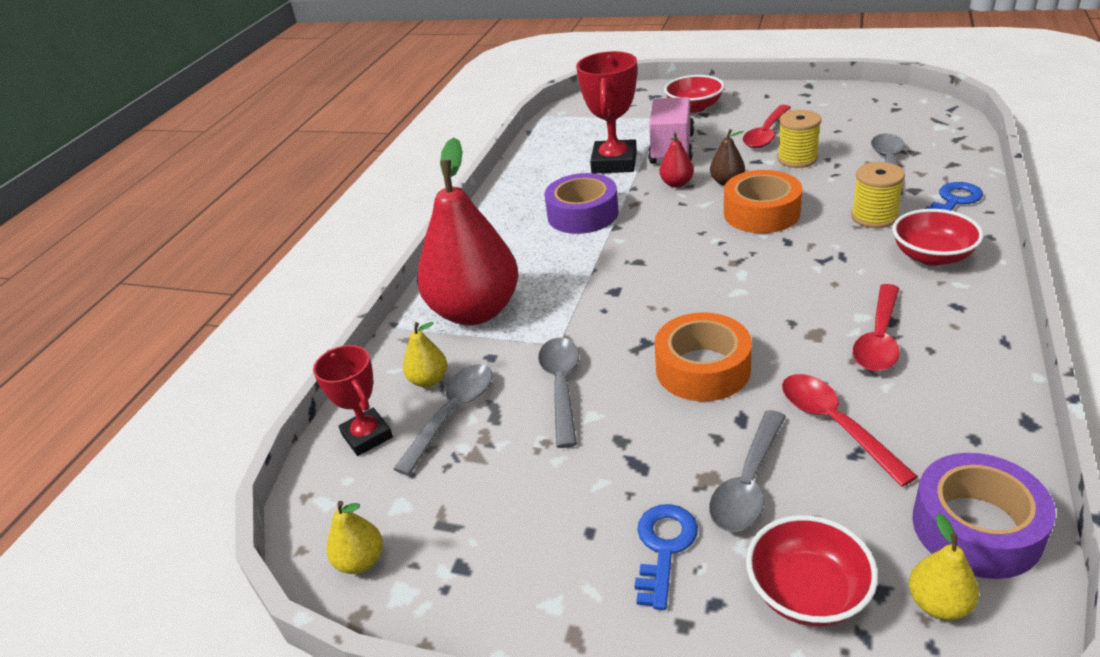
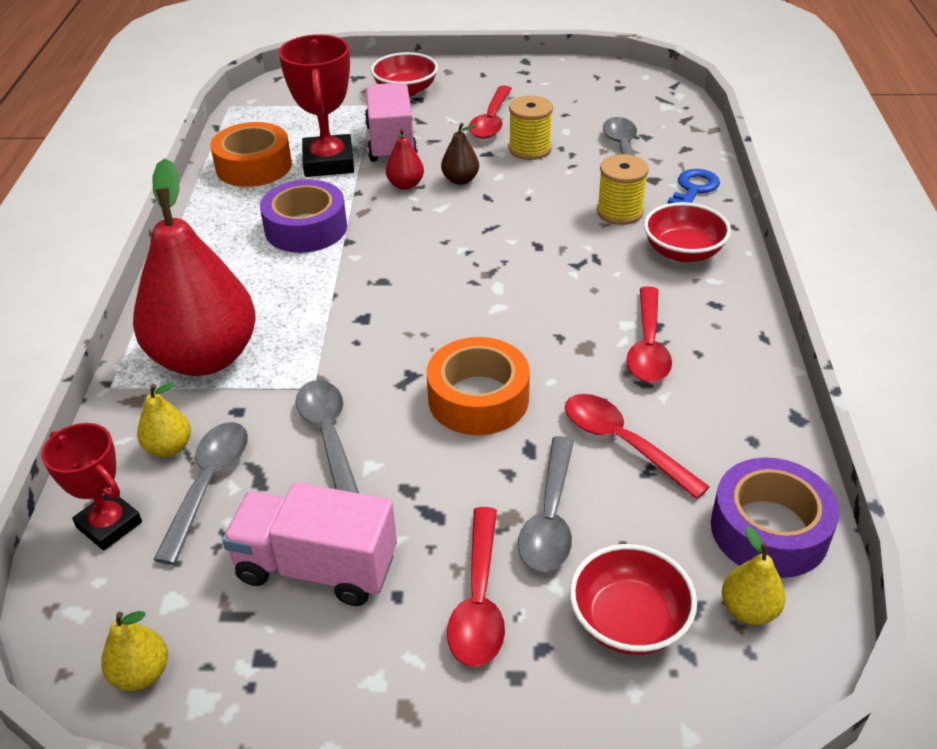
camera: 20 degrees left, 5 degrees up
blue key [635,504,698,610] -> red spoon [447,507,505,667]
orange tape [724,170,802,233] -> orange tape moved to [210,122,292,187]
none -> pink truck [222,482,397,606]

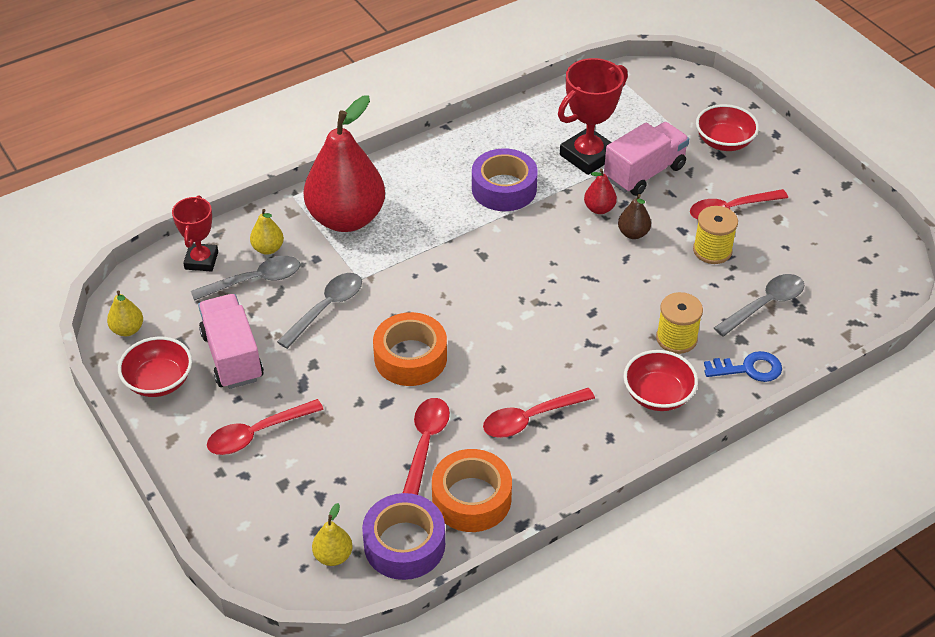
camera: 55 degrees right, 5 degrees up
orange tape [210,122,292,187] -> orange tape moved to [432,449,512,532]
grey spoon [518,436,574,572] -> none
red bowl [569,544,697,655] -> red bowl moved to [118,337,192,397]

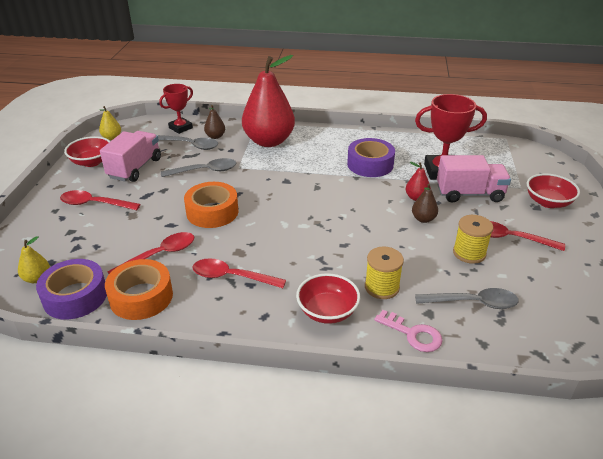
camera: 40 degrees right, 10 degrees down
yellow pear [250,209,284,255] -> brown pear [204,105,225,139]
blue key [704,351,782,382] -> pink key [374,310,443,352]

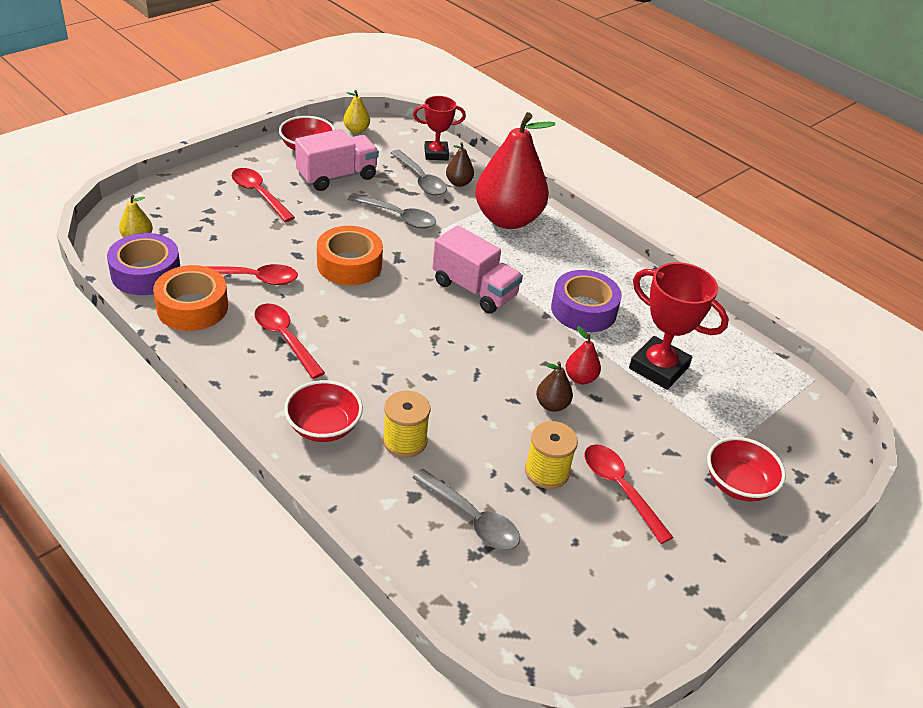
camera: 35 degrees right, 5 degrees up
pink key [374,310,443,352] -> none
pink truck [437,155,511,203] -> pink truck moved to [432,225,523,314]

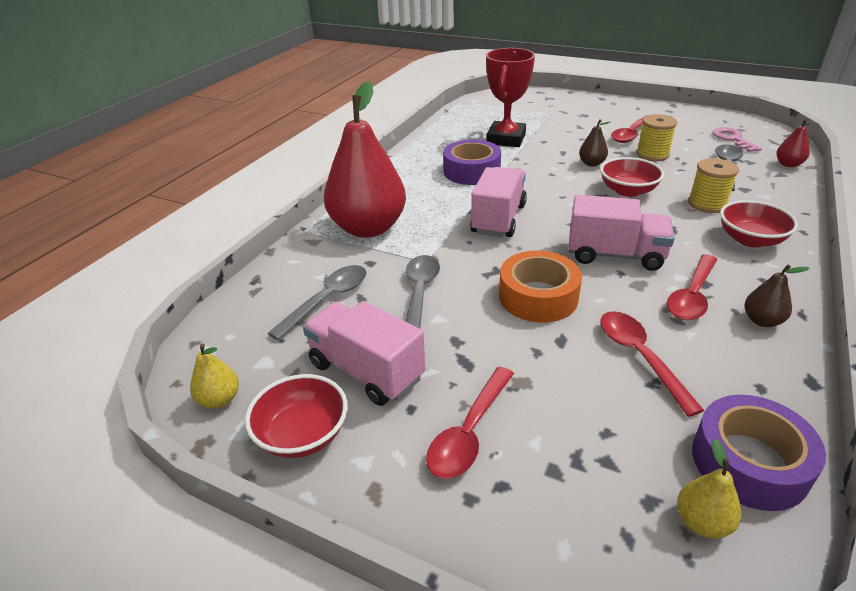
camera: 105 degrees left, 5 degrees down
orange tape [153,265,228,331] -> none
red trophy [413,96,466,160] -> none
brown pear [446,142,474,187] -> brown pear moved to [745,265,809,327]
red pear [566,326,601,384] -> red pear moved to [777,119,810,167]
red bowl [707,437,786,502] -> red bowl moved to [600,157,664,197]
none -> pink truck [568,195,675,271]
none -> pink key [712,127,762,152]

